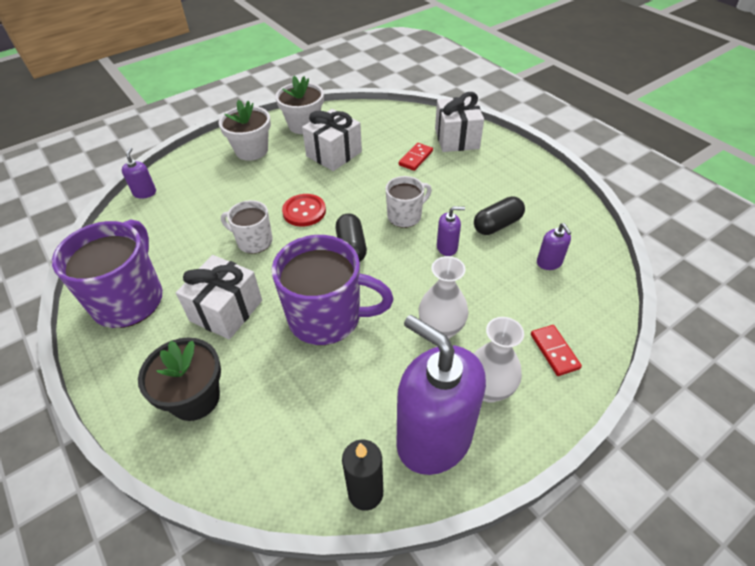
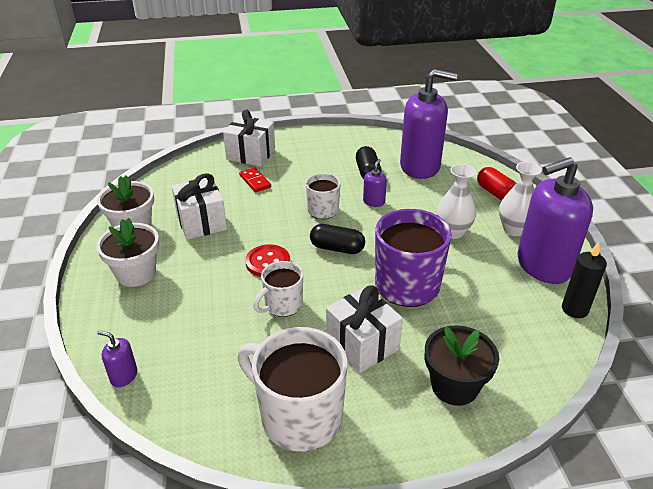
camera: 65 degrees left, 10 degrees down
purple mug [52,220,163,328] -> white mug [237,327,348,452]
red domino [531,325,582,376] -> red capsule [477,167,516,201]
purple soap dispenser [537,223,571,270] -> purple soap dispenser [400,69,457,179], size x2.43

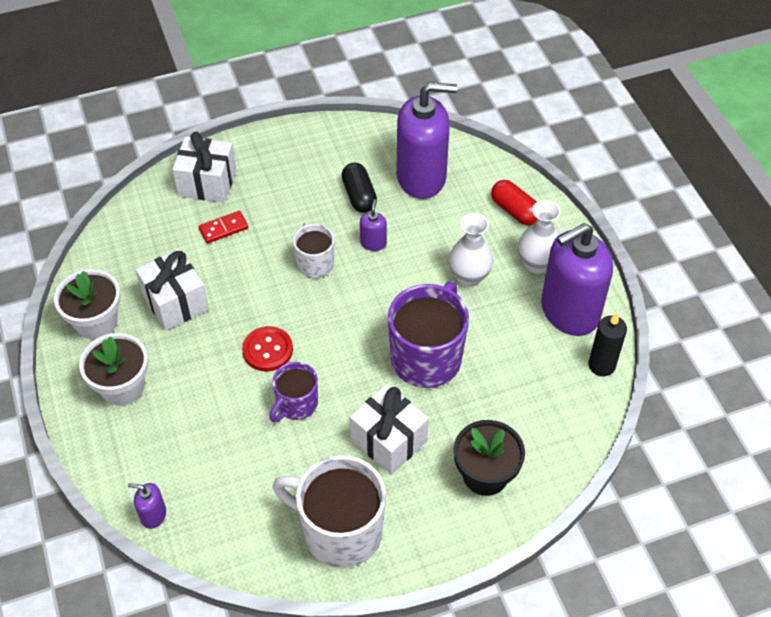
camera: 10 degrees left, 15 degrees up
red domino [239,167,271,192] -> red domino turned 75 degrees counterclockwise [199,211,249,243]
white mug [253,261,303,317] -> purple mug [269,362,318,422]
black capsule [310,224,365,254] -> none

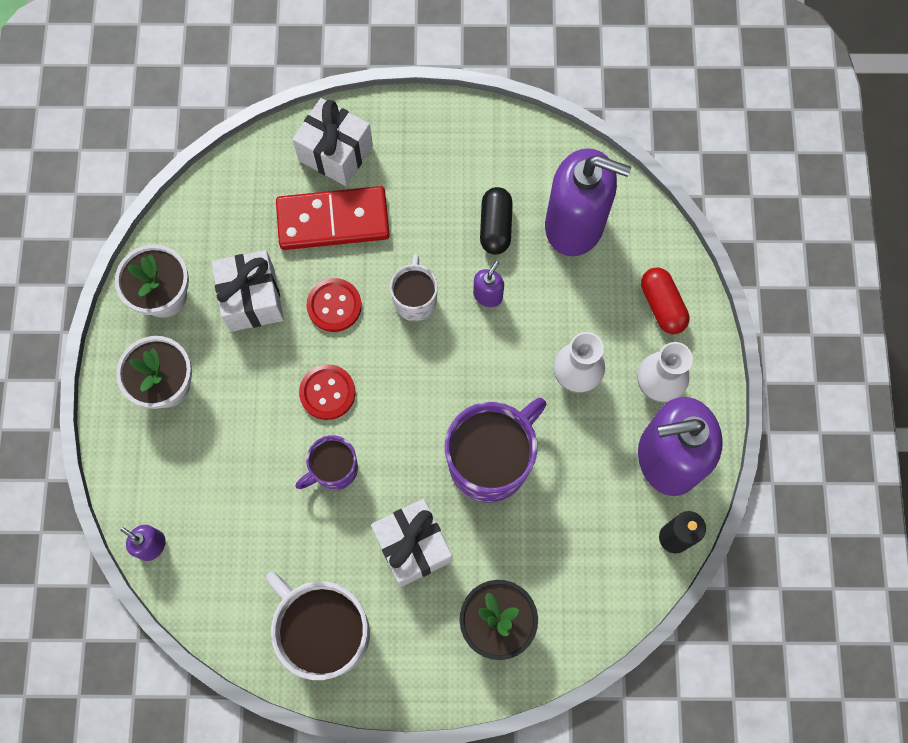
camera: 20 degrees right, 20 degrees up
red domino [199,211,249,243] -> red domino [276,186,390,250], size x2.10
none -> red button [307,278,362,332]

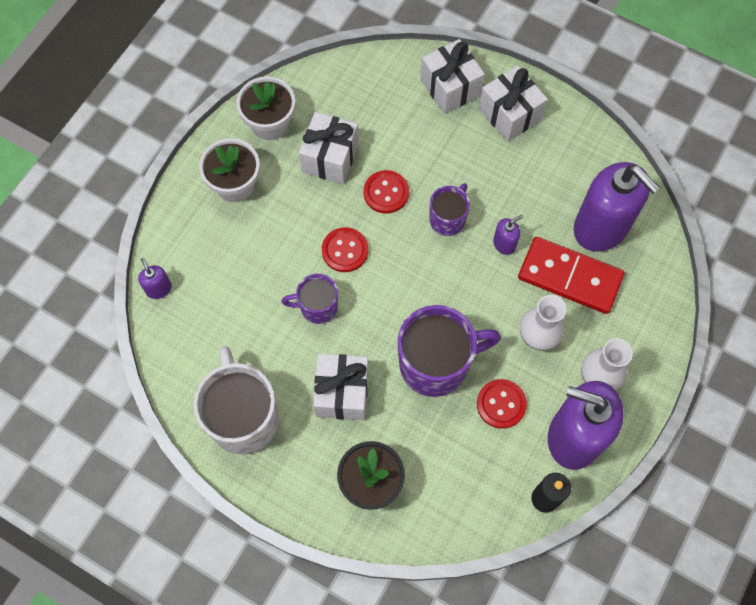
camera: 30 degrees right, 5 degrees down
red domino [276,186,390,250] -> red domino moved to [518,237,624,314]
white mug [390,254,438,321] -> purple mug [430,183,470,236]
black capsule [480,187,513,255] -> none
red capsule [641,268,690,334] -> none
none -> red button [477,379,527,429]
none -> white gift [479,66,548,142]

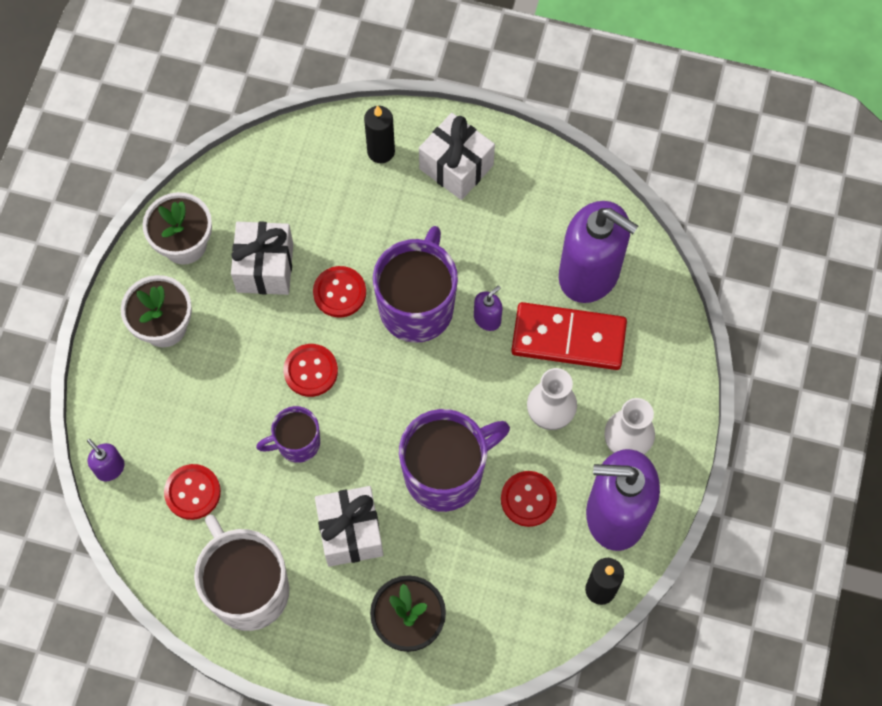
camera: 15 degrees left, 0 degrees up
white gift [420,39,485,114] -> black candle [364,105,395,163]
purple mug [430,183,470,236] -> purple mug [373,226,458,343], size x1.80
none -> red button [164,464,221,520]

